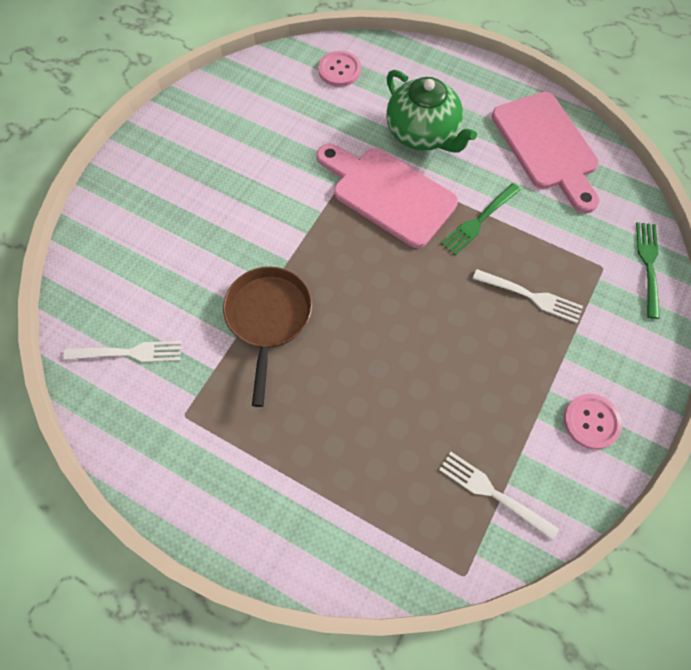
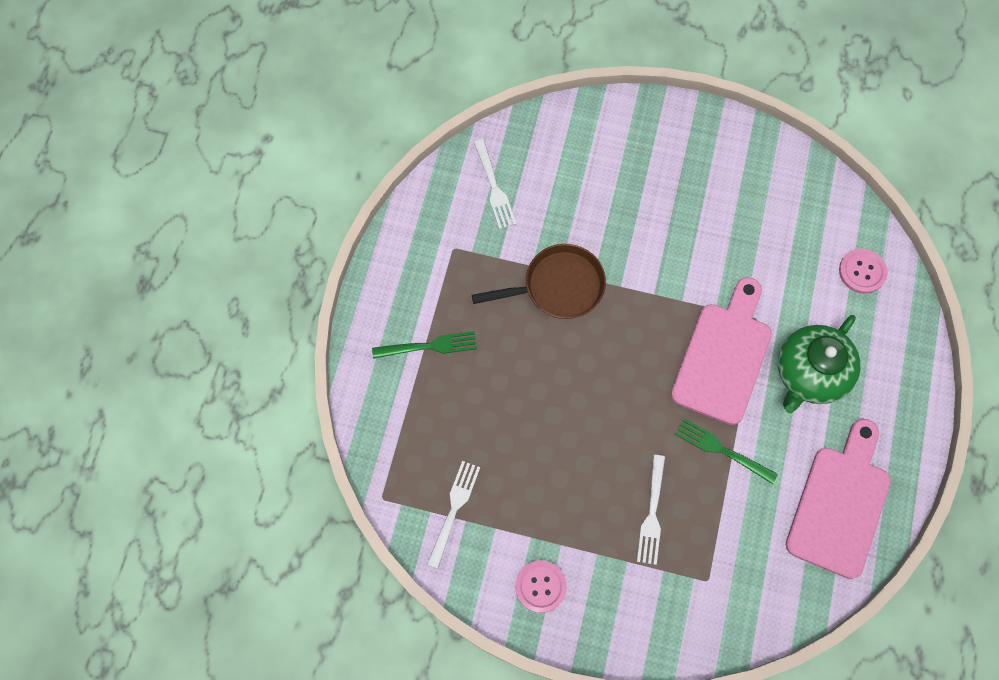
camera: 75 degrees right, 5 degrees up
pink cutting board [492,92,600,213] -> pink cutting board turned 150 degrees clockwise [786,419,891,579]
green fork [636,222,660,319] -> green fork moved to [372,331,477,359]

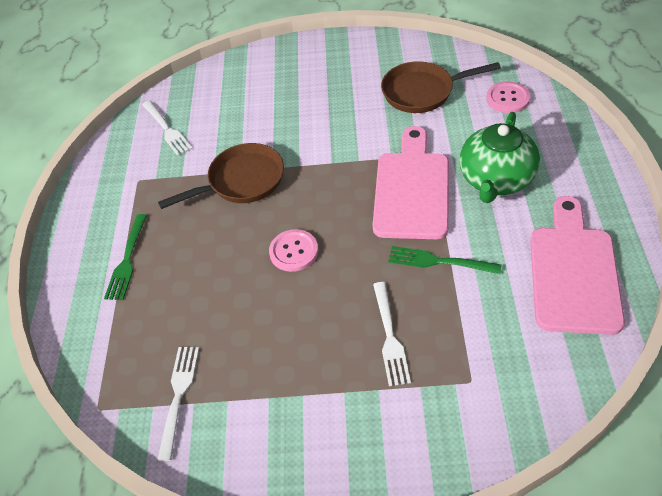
camera: 10 degrees left, 20 degrees down
green fork [372,331,477,359] -> green fork turned 120 degrees clockwise [104,214,147,300]
pink button [515,560,567,613] -> pink button moved to [269,229,318,272]
none -> brown pan [381,61,501,113]

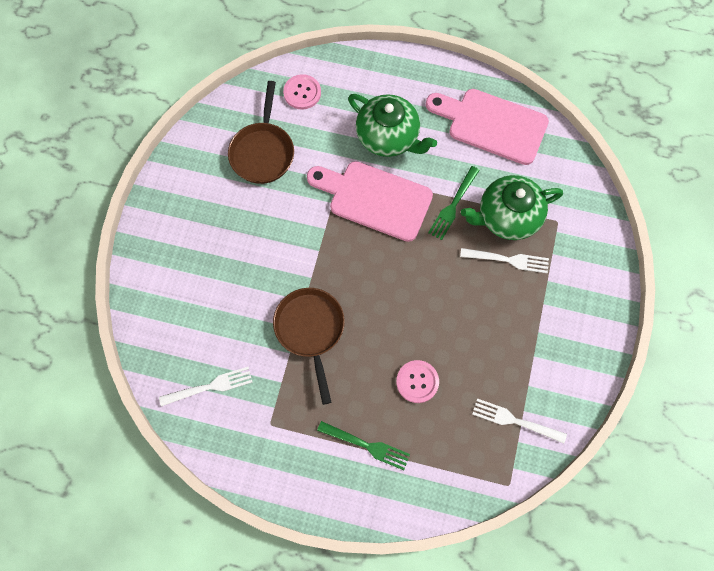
camera: 80 degrees left, 20 degrees up
pink button [269,229,318,272] -> pink button moved to [396,360,439,403]
none -> green teapot [461,175,563,240]

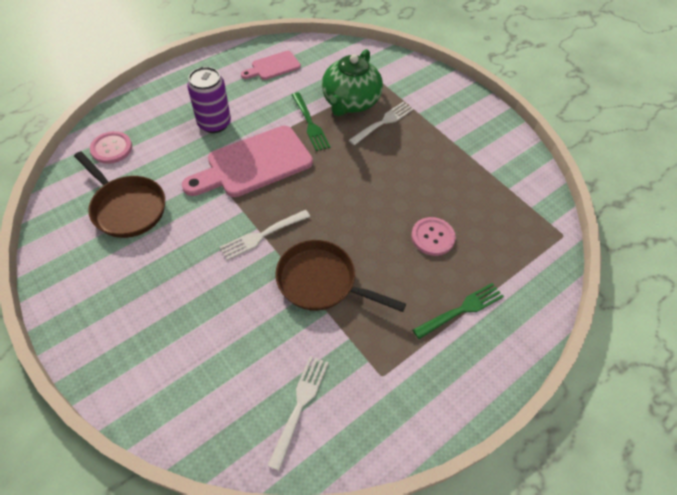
camera: 55 degrees left, 15 degrees down
green teapot [348,94,437,157] -> purple can [187,67,231,133]
pink cutting board [426,89,549,165] -> pink cutting board [241,51,301,80], size x0.54
white fork [472,398,567,444] -> white fork moved to [219,210,310,260]

